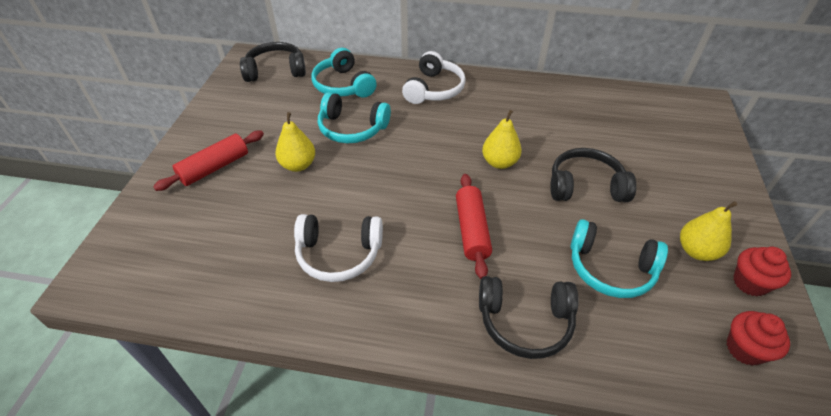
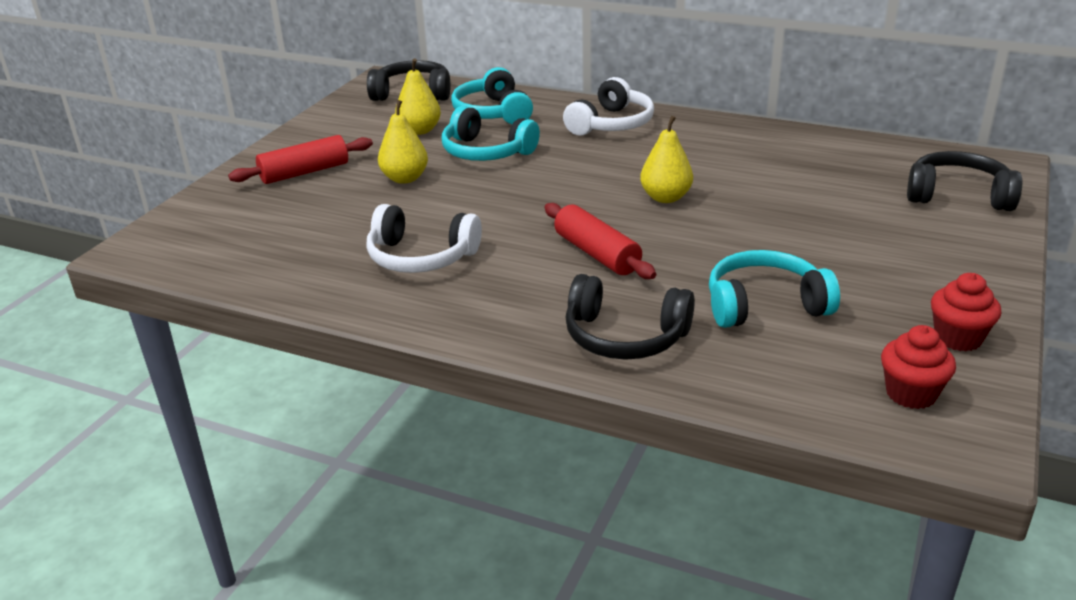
camera: 15 degrees right, 15 degrees down
red rolling pin [456,174,492,279] -> red rolling pin turned 45 degrees counterclockwise [544,203,656,279]
black headphones [550,148,636,202] -> black headphones moved to [907,151,1022,211]
turquoise headphones [571,219,668,298] -> turquoise headphones turned 135 degrees clockwise [709,250,840,328]
yellow pear [680,201,737,261] -> yellow pear moved to [395,58,441,135]

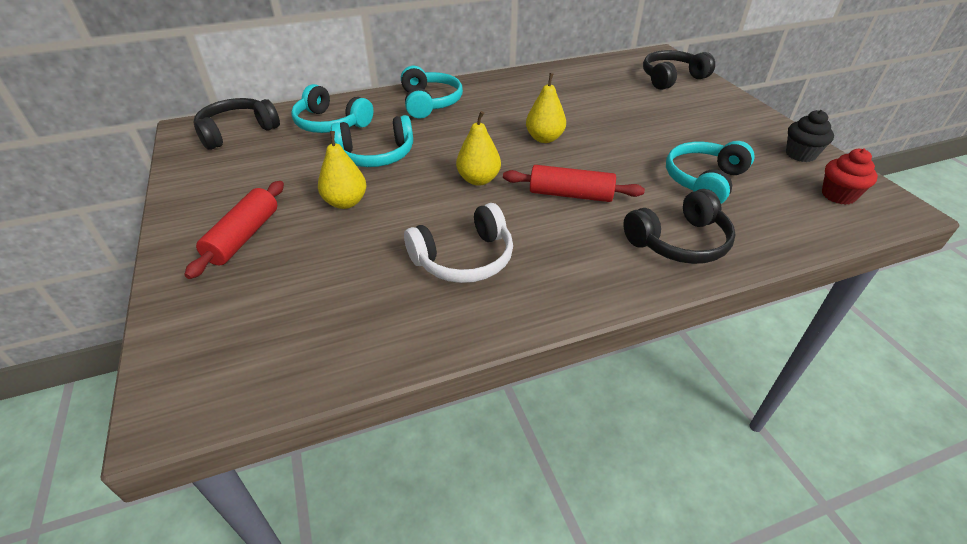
camera: 45 degrees left, 10 degrees up
yellow pear [395,58,441,135] -> yellow pear moved to [456,111,501,186]
white headphones [563,77,654,136] -> turquoise headphones [401,66,463,119]
red cupcake [931,273,1001,351] -> black cupcake [786,110,834,162]

